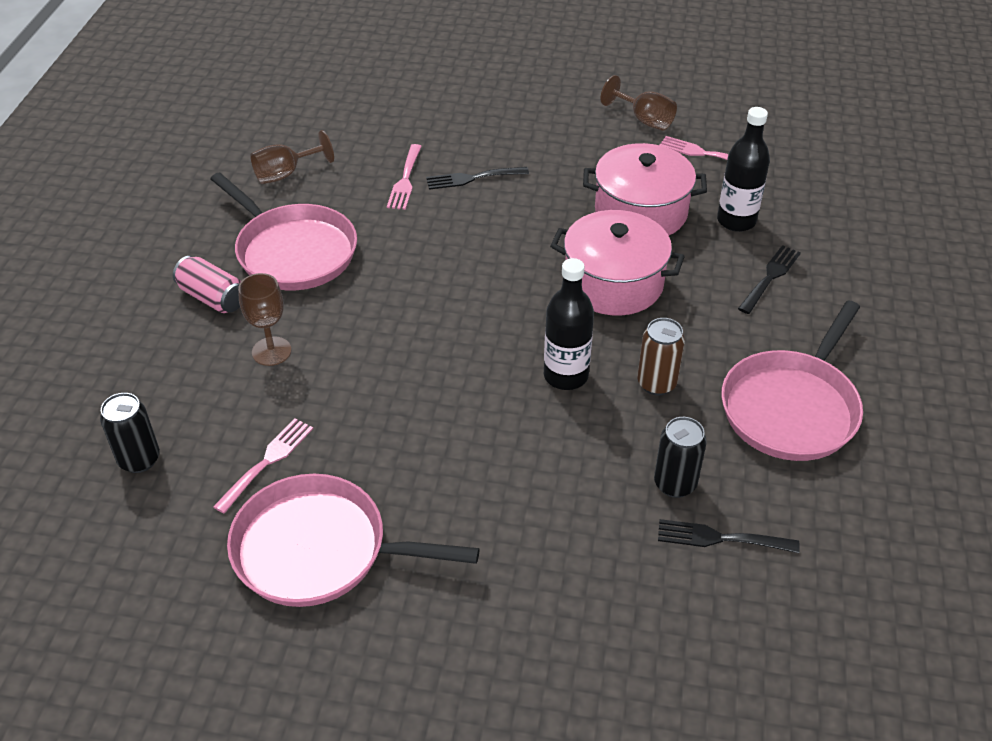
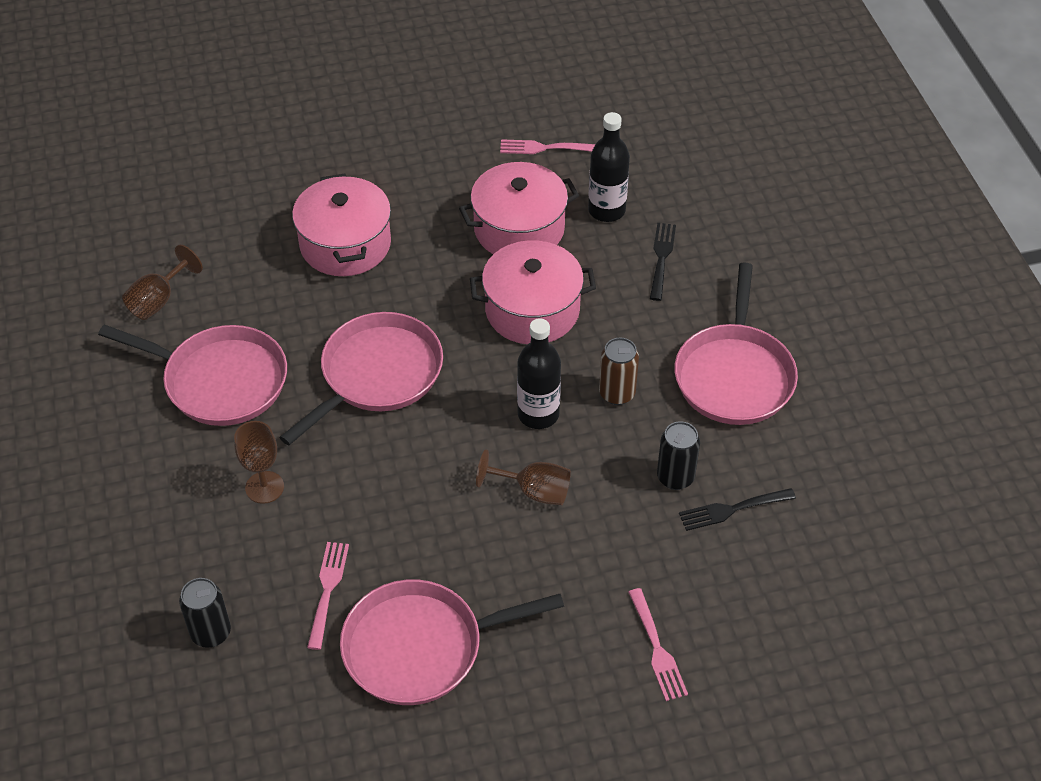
camera: 25 degrees left, 5 degrees up
pink can [173,256,241,313] -> none
pink fork [387,144,422,210] -> pink fork moved to [628,588,688,701]
black fork [426,167,529,190] -> pink pot [292,174,391,276]
brown goblet [600,75,677,131] -> brown goblet moved to [476,449,571,505]
none -> pink pan [279,312,443,445]

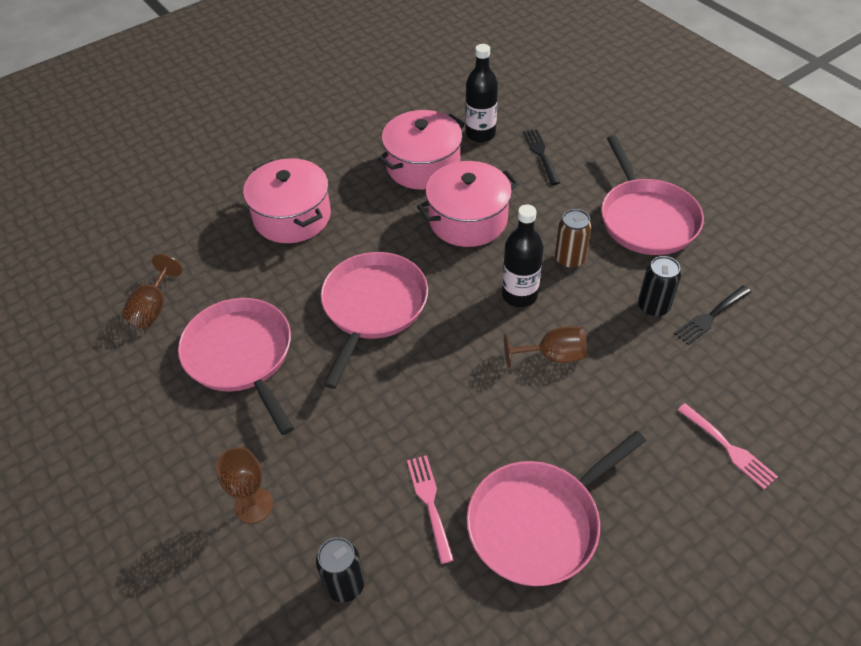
camera: 20 degrees left, 0 degrees up
pink pan [98,324,287,426] -> pink pan turned 120 degrees counterclockwise [178,298,294,435]
brown goblet [234,421,284,504] -> brown goblet moved to [216,447,273,523]
pink fork [500,139,595,154] -> none

